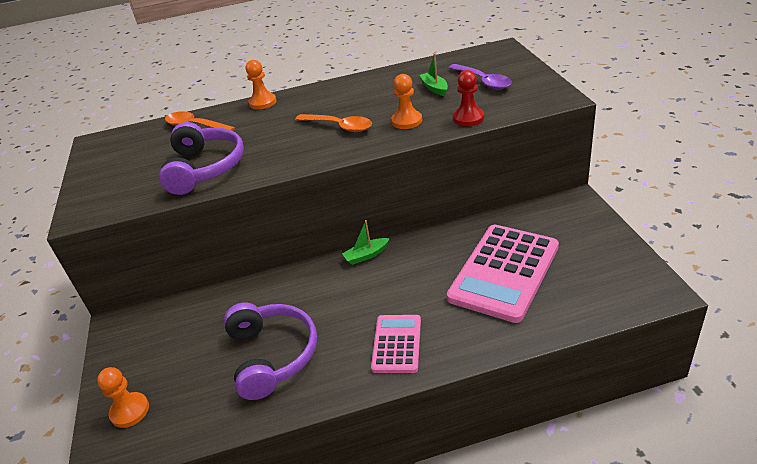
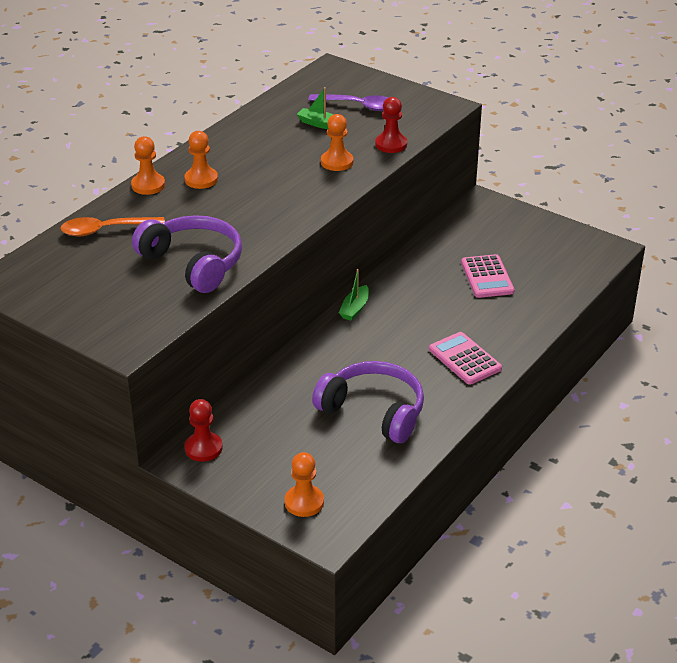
camera: 45 degrees left, 0 degrees up
orange spoon [295,114,372,132] -> none
pink calculator [447,225,559,323] -> pink calculator [461,254,515,298], size x0.54
none -> orange pawn [184,131,218,189]
none -> red pawn [185,399,223,461]

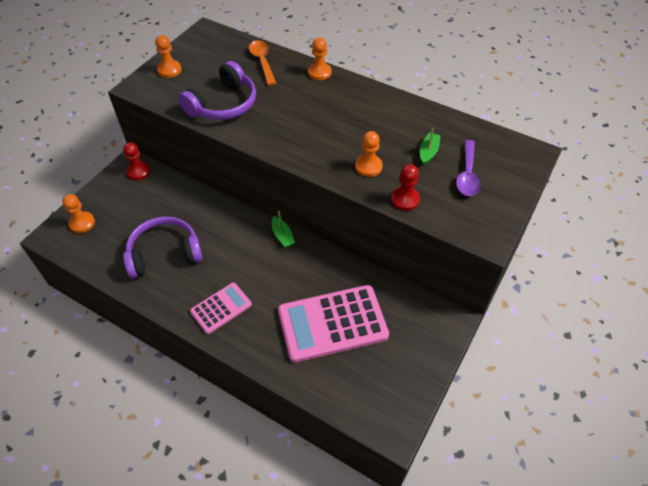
camera: 85 degrees right, 15 degrees up
orange pawn [184,131,218,189] -> orange pawn moved to [155,35,182,78]
purple headphones [312,361,424,443] -> purple headphones turned 135 degrees counterclockwise [123,216,203,278]
green boat [339,269,369,321] -> green boat turned 135 degrees counterclockwise [272,211,295,248]
pink calculator [461,254,515,298] -> pink calculator [278,285,389,363], size x1.84

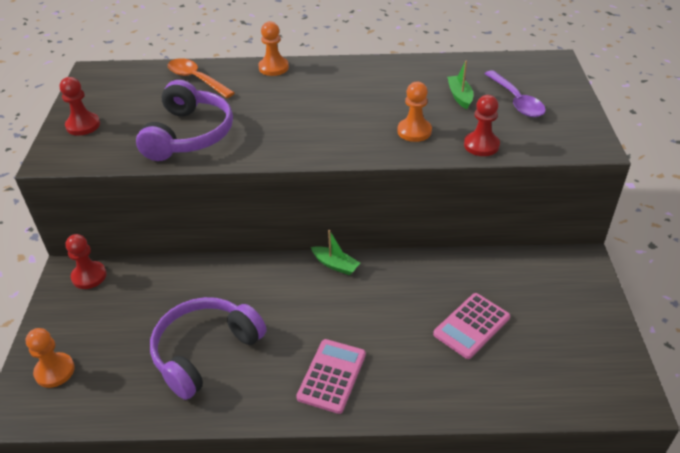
camera: 30 degrees left, 10 degrees down
orange pawn [155,35,182,78] -> red pawn [60,77,100,135]
pink calculator [278,285,389,363] -> pink calculator [433,293,510,359], size x0.54

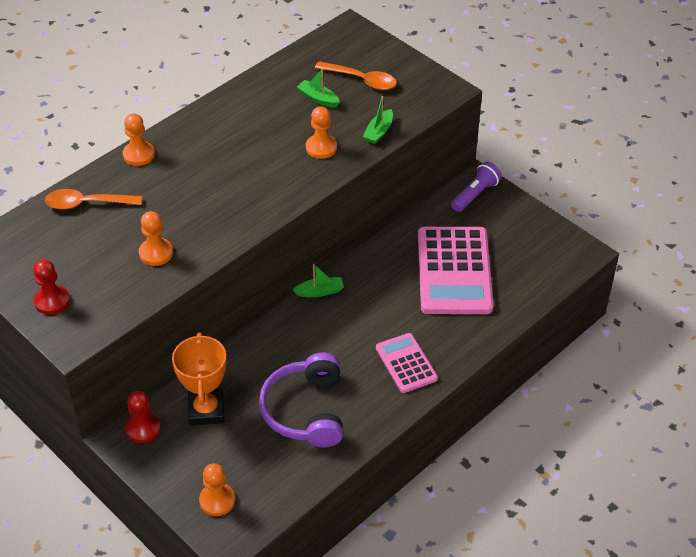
camera: 45 degrees left, 5 degrees up
purple headphones [136,80,233,161] -> orange pawn [139,211,173,266]
pink calculator [433,293,510,359] -> pink calculator [418,227,494,314], size x1.84
red pawn [464,95,500,156] -> green boat [363,96,393,144]
purple spoon [484,70,546,117] -> orange spoon [315,61,397,90]
none -> orange trophy [172,333,227,426]
none -> purple flashlight [451,162,502,212]

